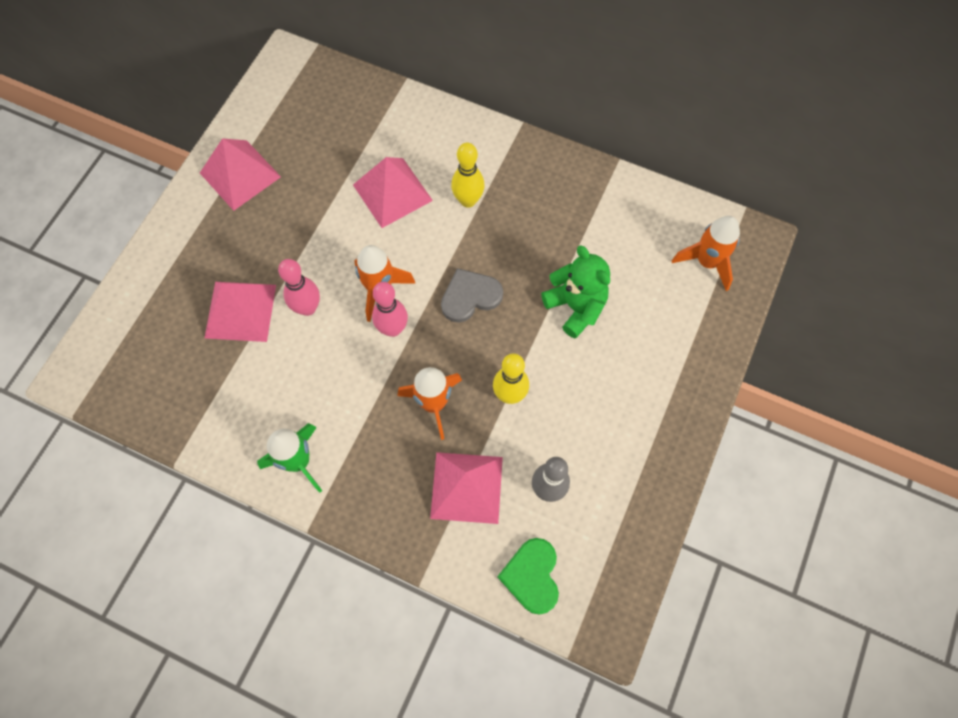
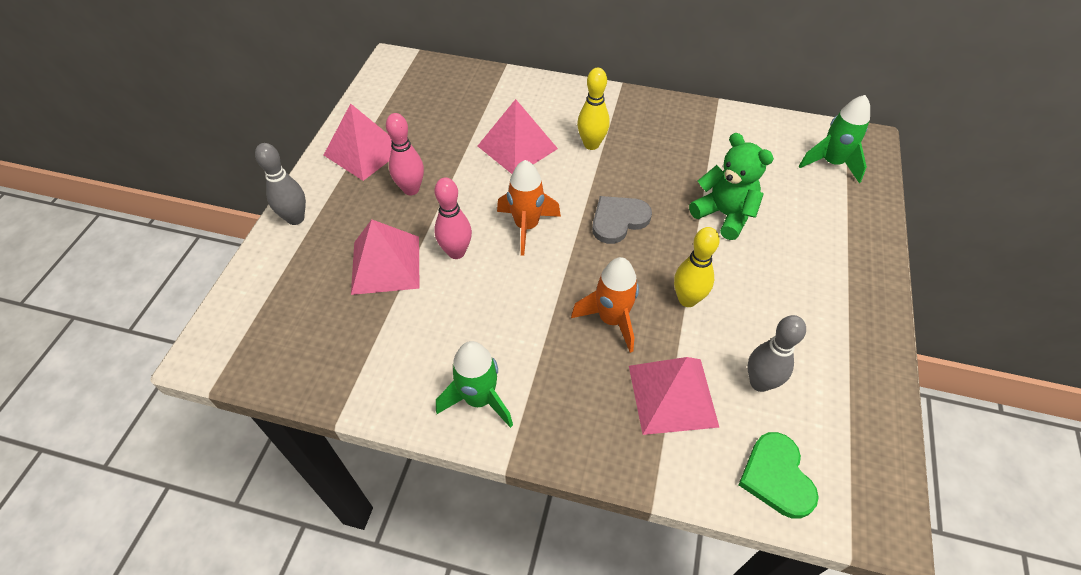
camera: 10 degrees left, 15 degrees down
pink bowling pin [372,282,408,337] -> pink bowling pin moved to [386,113,424,195]
orange rocket [672,216,740,291] -> green rocket [799,95,870,183]
none -> grey bowling pin [255,143,306,225]

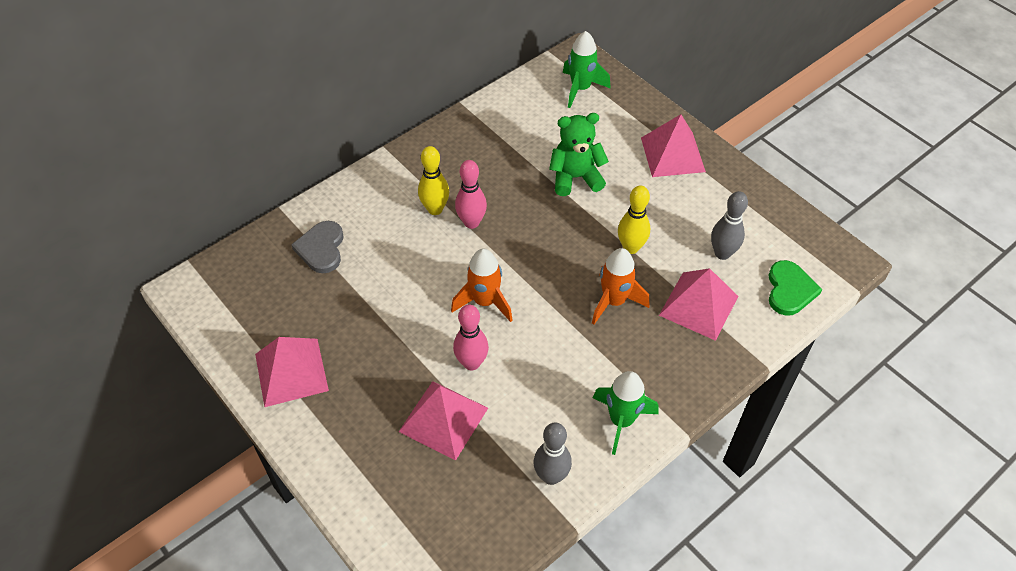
camera: 55 degrees left, 0 degrees up
grey bowling pin [255,143,306,225] -> grey bowling pin moved to [534,422,572,485]
pink bowling pin [386,113,424,195] -> pink bowling pin moved to [455,160,487,229]
pink pyramid [478,99,558,174] -> pink pyramid moved to [641,114,706,177]
grey heart [592,196,652,244] -> grey heart moved to [291,221,344,273]
green heart [739,432,819,519] -> green heart turned 105 degrees counterclockwise [768,260,822,316]

